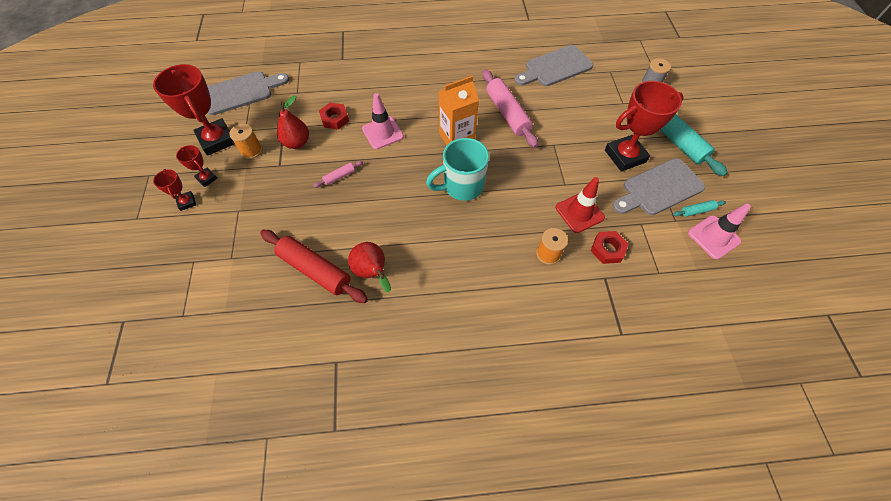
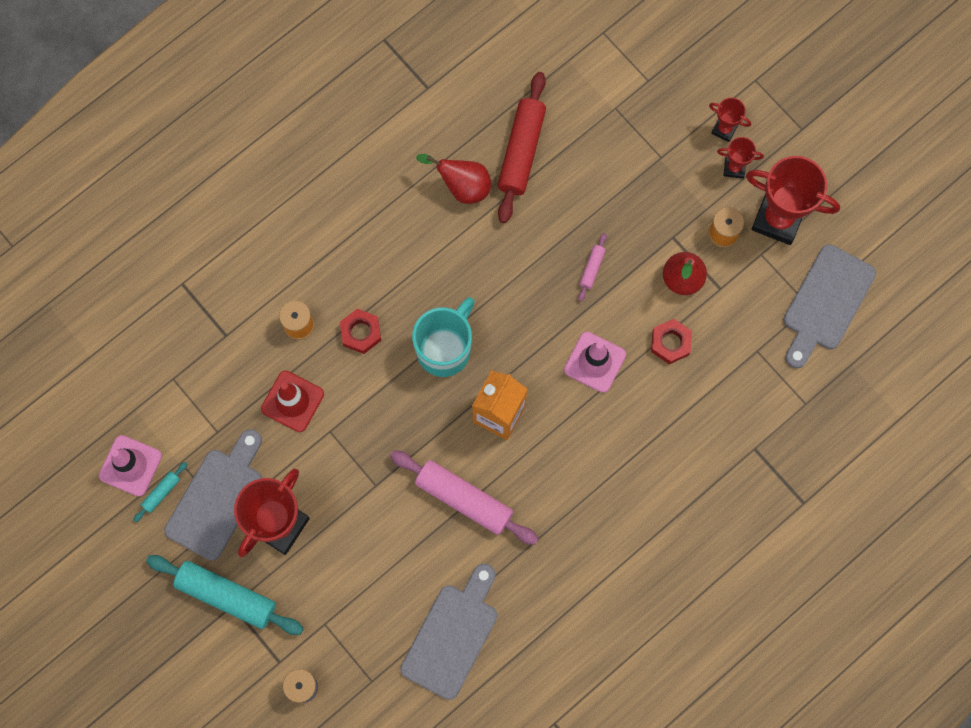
camera: 145 degrees right, 15 degrees up
red rolling pin [260,230,368,303] -> red rolling pin turned 75 degrees counterclockwise [498,72,546,223]
red nut [591,231,629,264] -> red nut moved to [340,309,381,354]

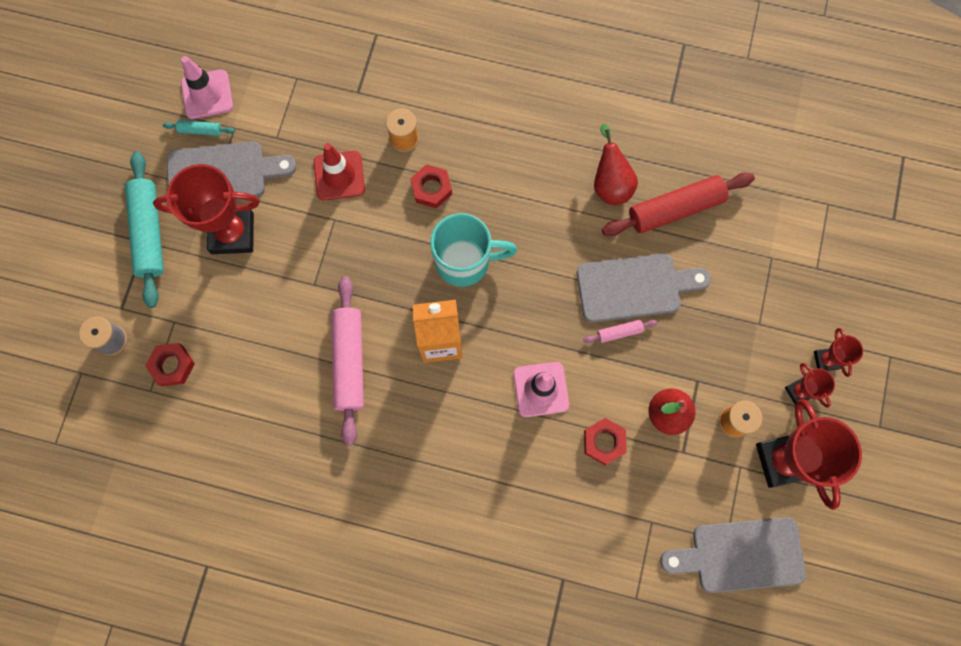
camera: 55 degrees right, 0 degrees up
grey cutting board [400,564,497,700] -> grey cutting board moved to [577,254,711,323]
none -> red nut [145,343,195,386]

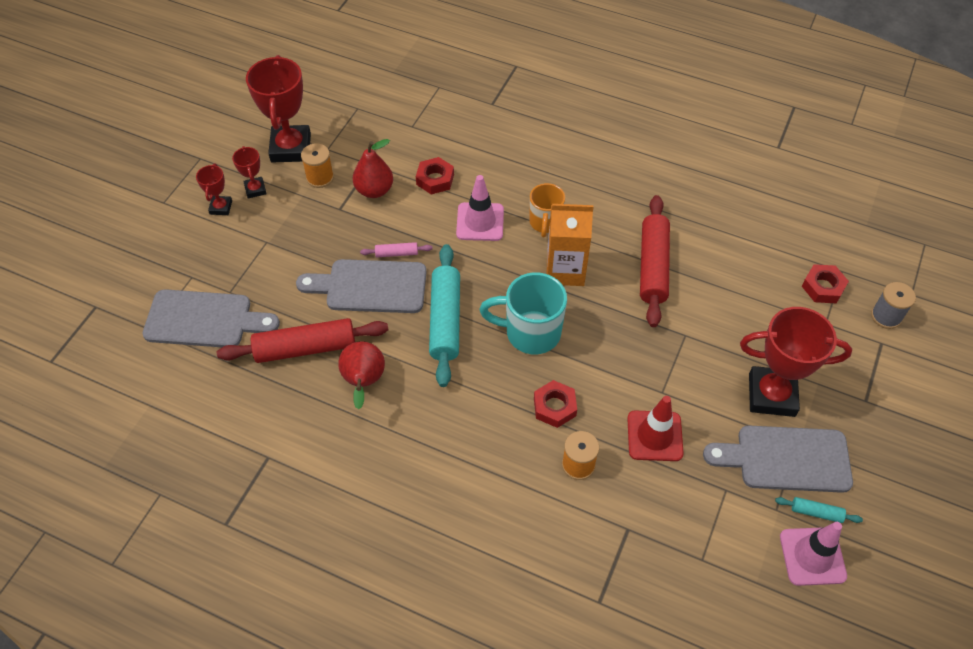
camera: 170 degrees left, 20 degrees down
turquoise rolling pin [125,151,164,308] -> turquoise rolling pin moved to [429,244,460,387]
pink rolling pin [331,276,364,446] -> red rolling pin [640,195,670,327]
grey cutting board [660,517,806,593] -> grey cutting board moved to [143,289,280,347]
none -> orange mug [529,183,565,237]

